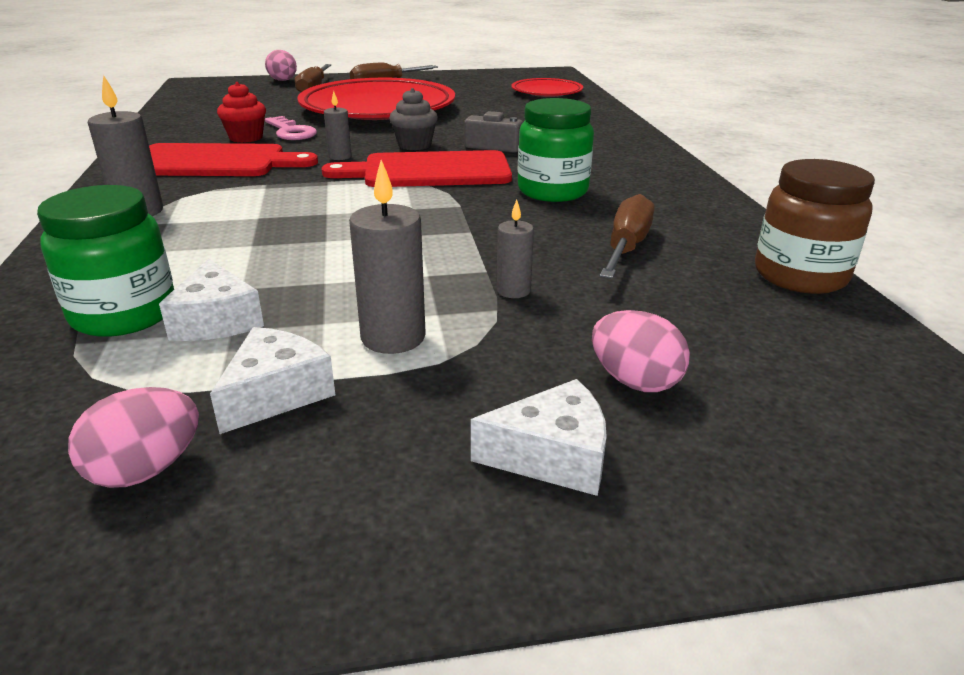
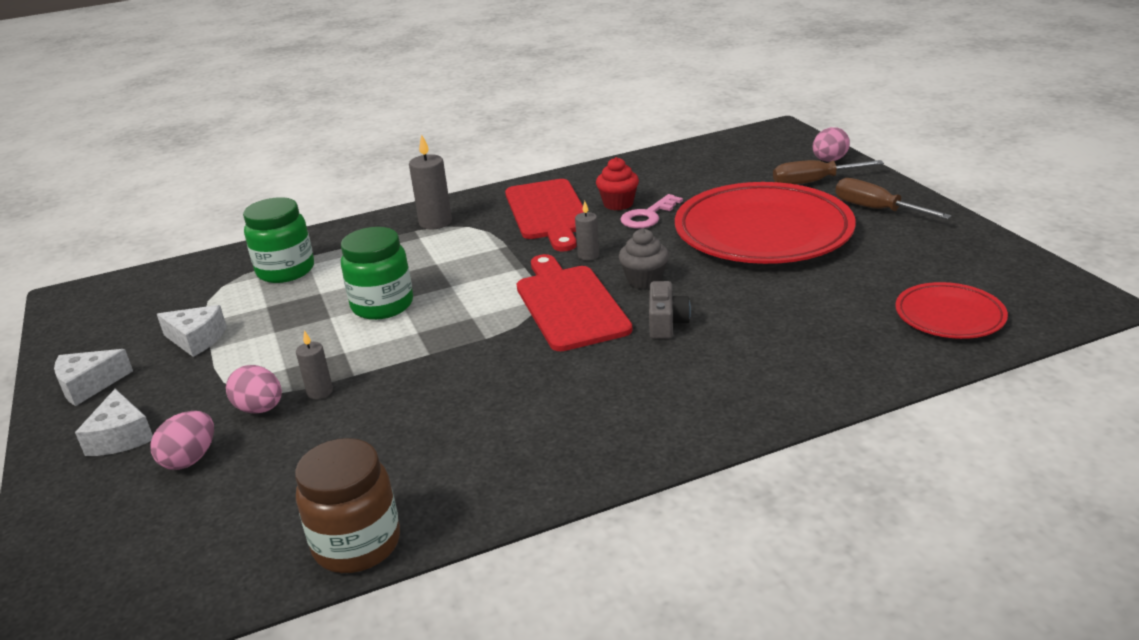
camera: 80 degrees right, 0 degrees up
pink egg [68,387,199,488] -> pink egg moved to [226,365,282,414]
white cheese [159,259,264,341] -> white cheese moved to [54,349,133,406]
grey candle [349,160,426,354] -> none
green jar [518,98,594,202] -> green jar moved to [341,227,413,320]
brown screwdriver [600,194,655,279] -> none

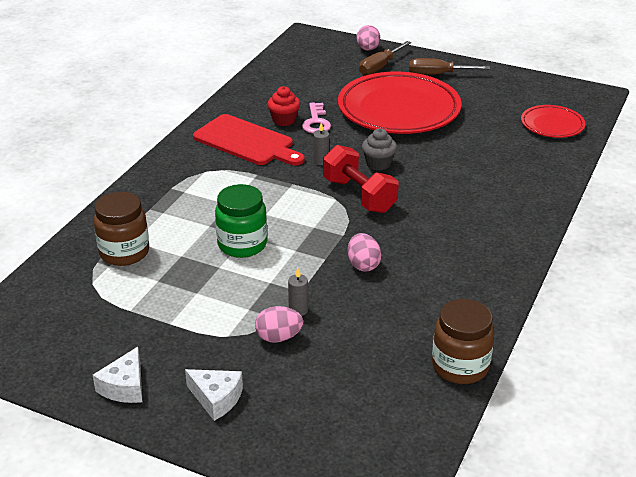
camera: 45 degrees left, 5 degrees up
pink egg [150,411,214,470] -> pink egg moved to [347,233,382,272]
white cheese [157,305,227,357] -> none
green jar [243,197,314,283] -> brown jar [94,192,149,266]
grey candle [409,134,452,230] -> none
red cutting board [517,254,633,351] -> red dumbbell [323,145,399,213]
grey camera [649,281,691,339] -> none

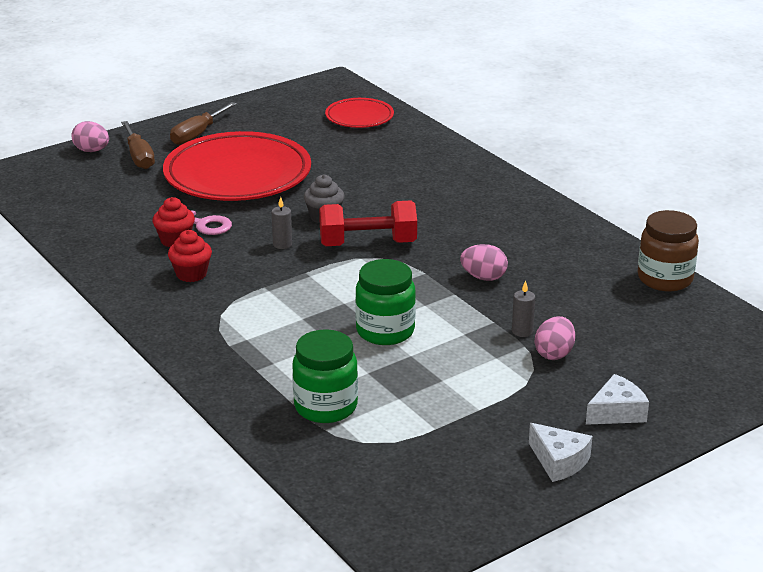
camera: 60 degrees left, 5 degrees down
brown jar [94,192,149,266] -> green jar [292,329,358,423]
red cutting board [193,114,305,166] -> red cupcake [168,230,212,282]

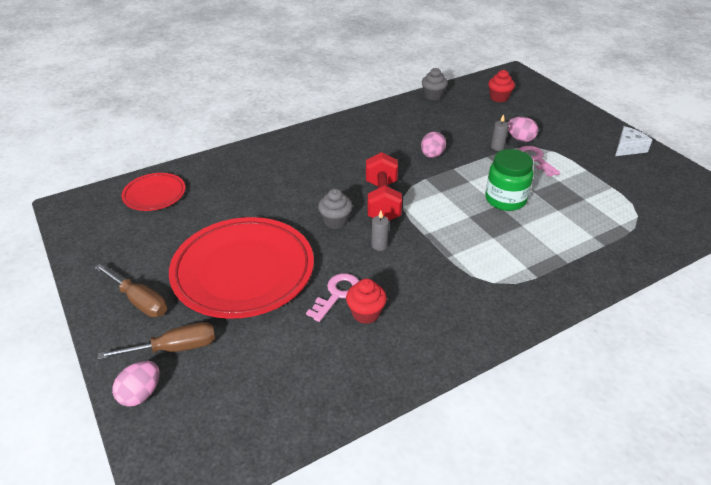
camera: 85 degrees left, 10 degrees up
red cupcake [168,230,212,282] -> red cupcake moved to [488,70,515,102]
green jar [292,329,358,423] -> none
white cheese [586,374,649,425] -> none
brown jar [638,210,699,292] -> grey cupcake [422,68,448,101]
none -> pink key [518,146,560,177]

